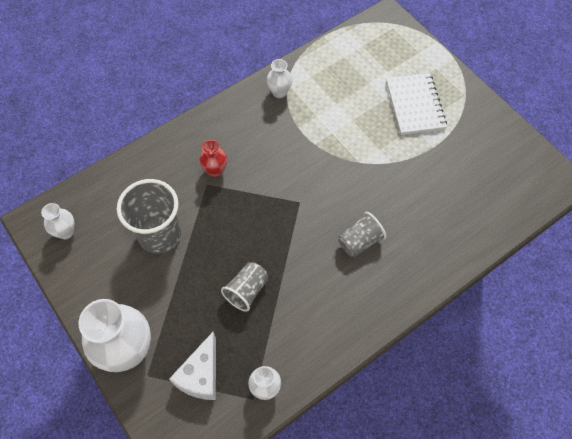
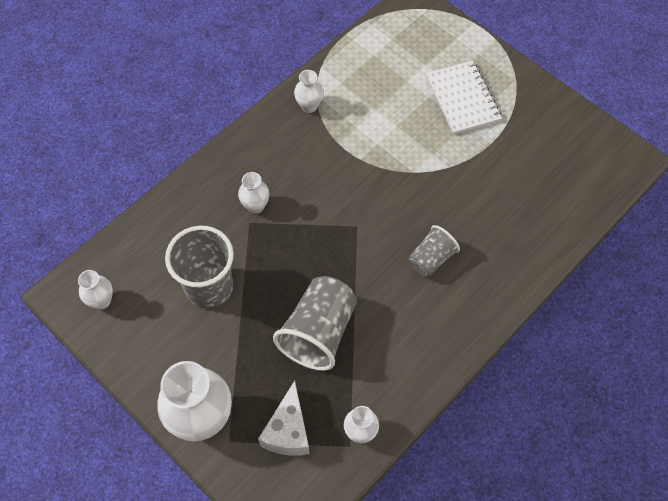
camera: 10 degrees left, 0 degrees up
red vase [199,140,227,177] -> white vase [238,172,269,214]
grey cup [221,262,268,312] -> grey cup [273,276,357,371], size x1.70

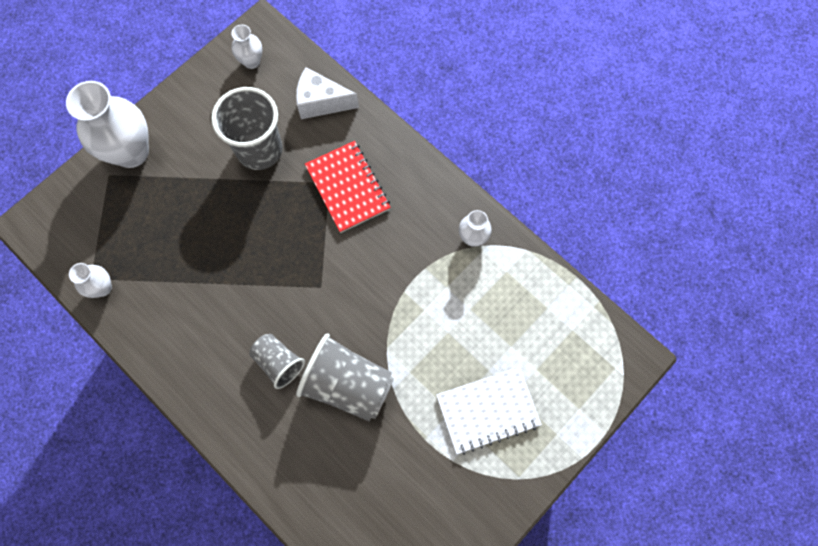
camera: 90 degrees right, 10 degrees up
white vase [238,172,269,214] -> red notebook [305,141,391,233]
white cheese [258,381,310,456] -> white cheese moved to [296,67,359,119]
grey cup [273,276,357,371] -> grey cup moved to [296,333,394,421]

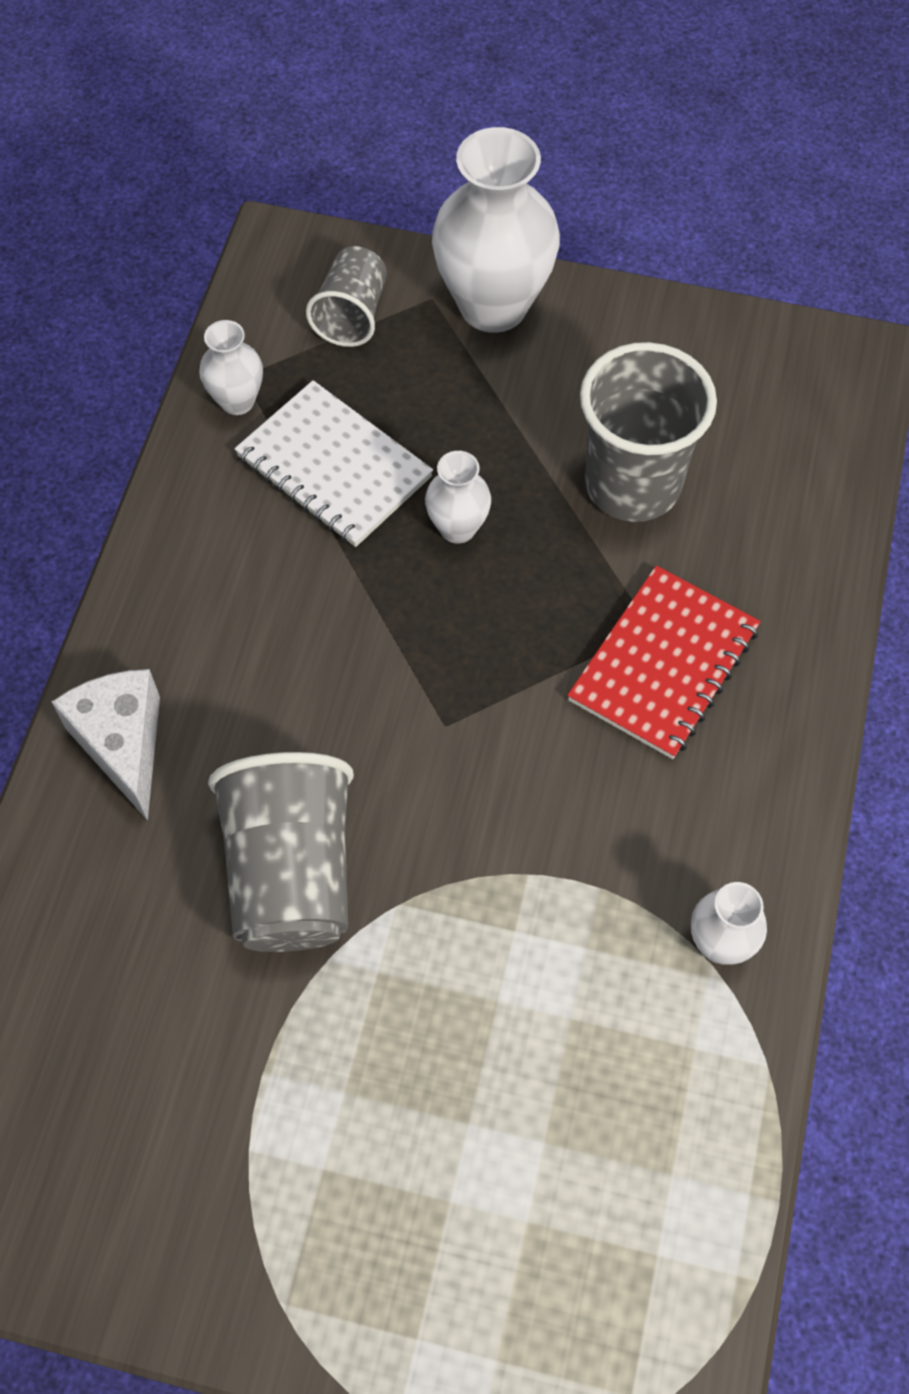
camera: 60 degrees right, 10 degrees down
white vase [231,24,262,69] -> white vase moved to [425,451,491,544]
grey cup [249,334,305,389] -> grey cup moved to [306,246,387,347]
white cheese [296,67,359,119] -> white cheese moved to [52,669,160,821]
white notebook [436,367,542,455] -> white notebook moved to [234,380,433,547]

